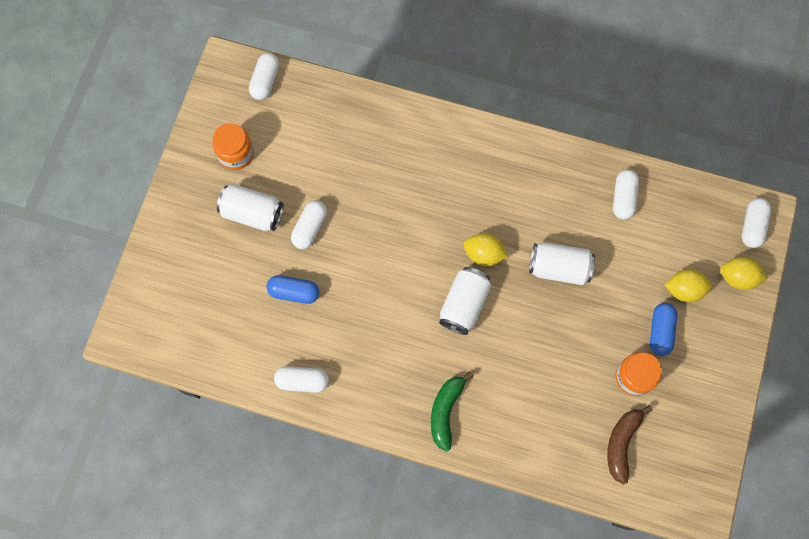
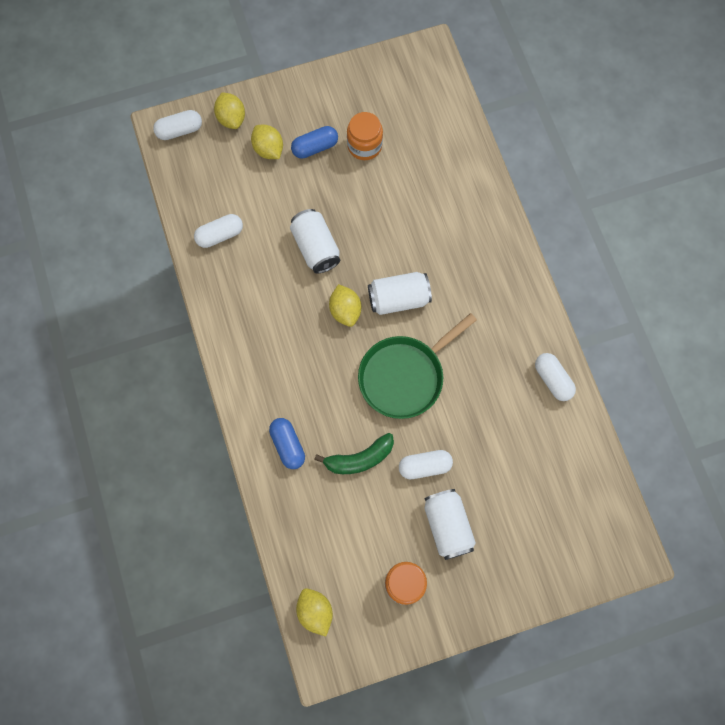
camera: 125 degrees left, 0 degrees up
white capsule [249,53,279,100] -> yellow lemon [296,588,333,636]
blue capsule [266,275,320,304] -> blue capsule moved to [269,418,305,469]
green banana [431,372,473,452] -> green banana moved to [314,433,394,474]
brown banana [607,405,652,485] -> none
none -> green pan [358,313,477,419]

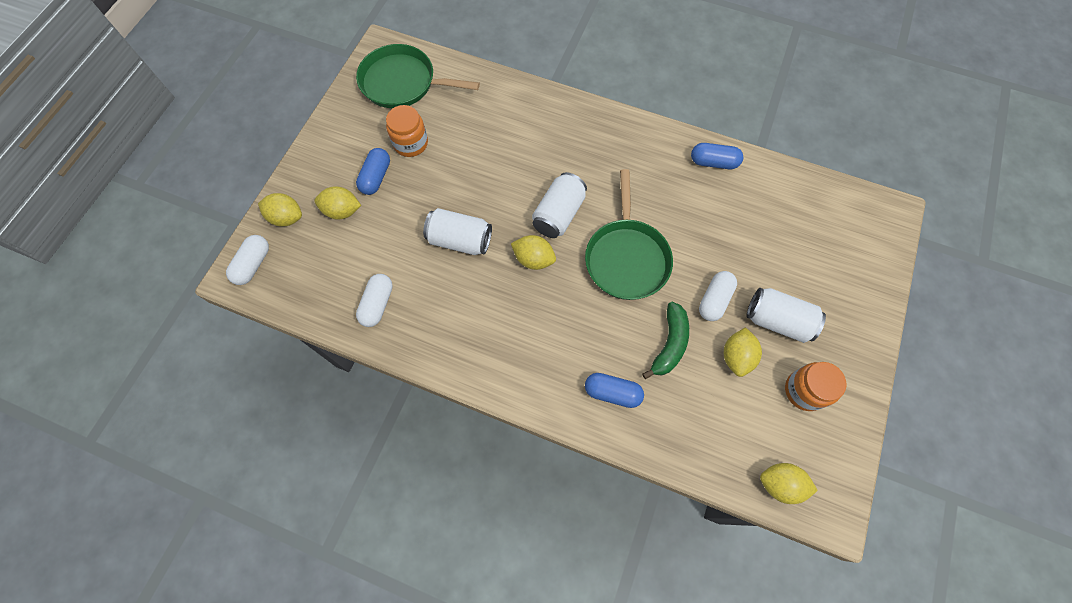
camera: 50 degrees left, 5 degrees down
white capsule [535,353,576,401] -> blue capsule [691,143,743,169]
none -> green pan [356,44,480,108]
none -> yellow lemon [724,327,762,377]

